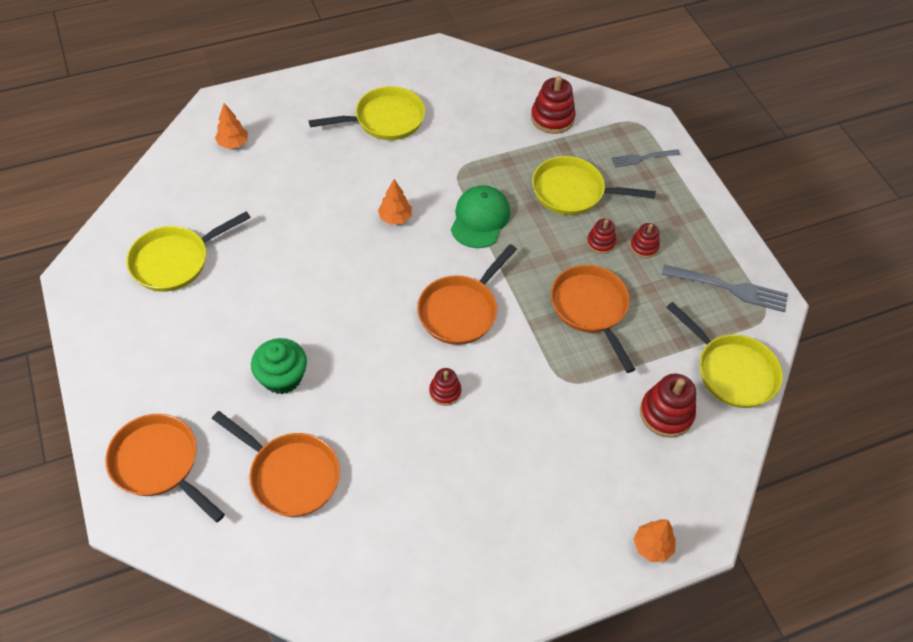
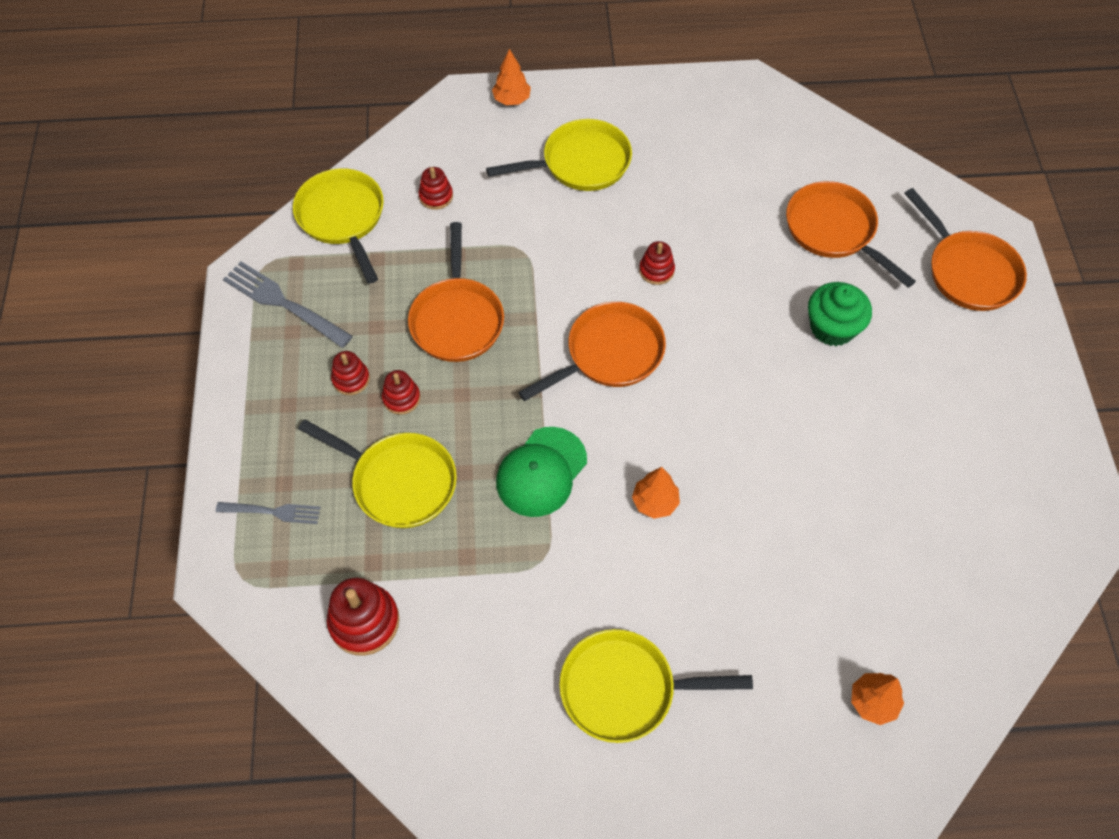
camera: 160 degrees left, 5 degrees up
yellow pan [126,211,251,292] -> yellow pan moved to [486,119,632,191]
red stacking toy [640,374,696,438] -> red stacking toy [419,167,453,210], size x0.60

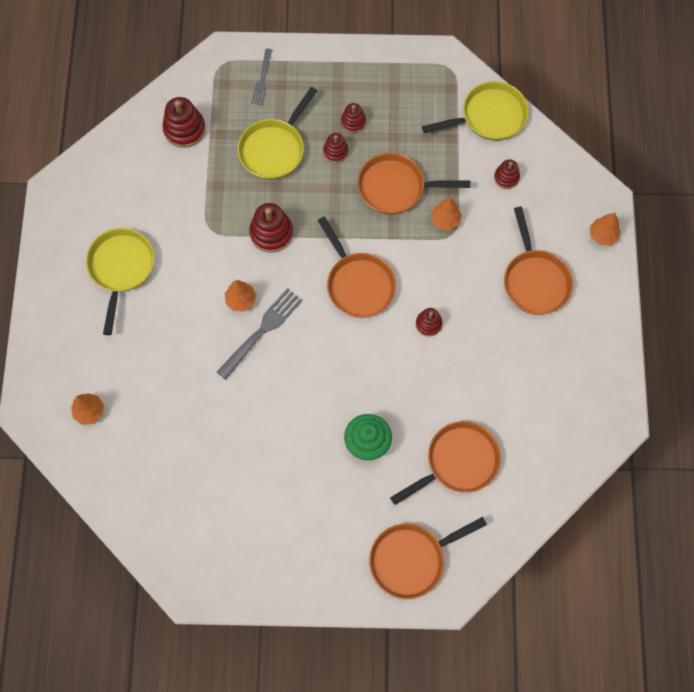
camera: 95 degrees right, 10 degrees up
grey fork [223,262,353,348] -> grey fork moved to [217,288,303,380]
yellow pan [486,119,632,191] -> orange pan [504,207,573,315]
green cap [496,427,587,517] -> red stacking toy [249,203,293,253]
none -> orange tree [431,197,462,231]

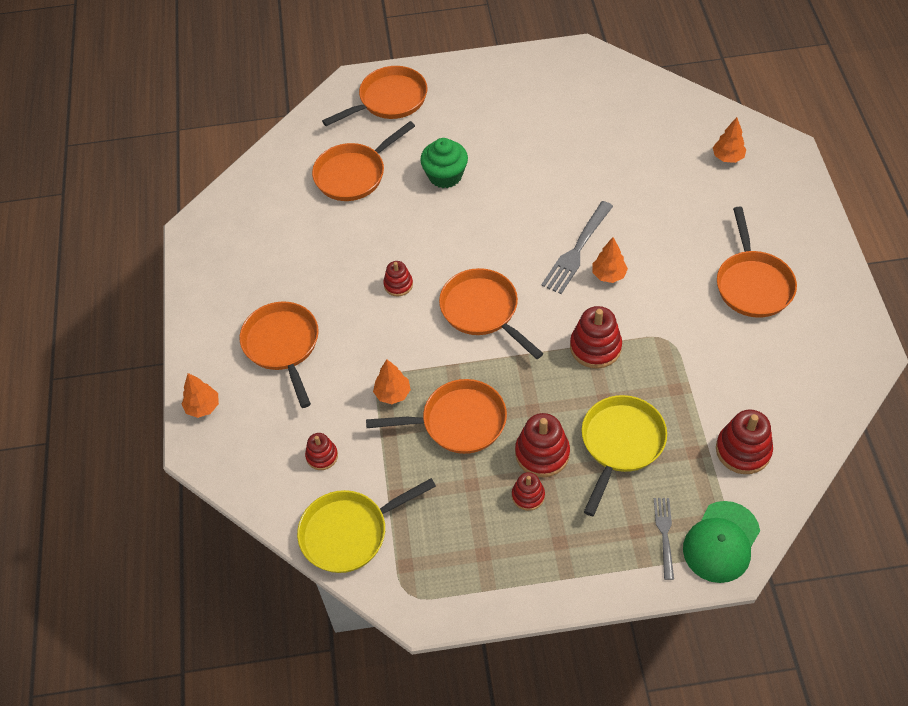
camera: 175 degrees right, 15 degrees down
yellow pan [86,228,155,335] -> orange pan [717,207,797,318]
red stacking toy [323,133,348,163] -> red stacking toy [515,413,570,477], size x1.68
none -> green cap [683,501,760,583]

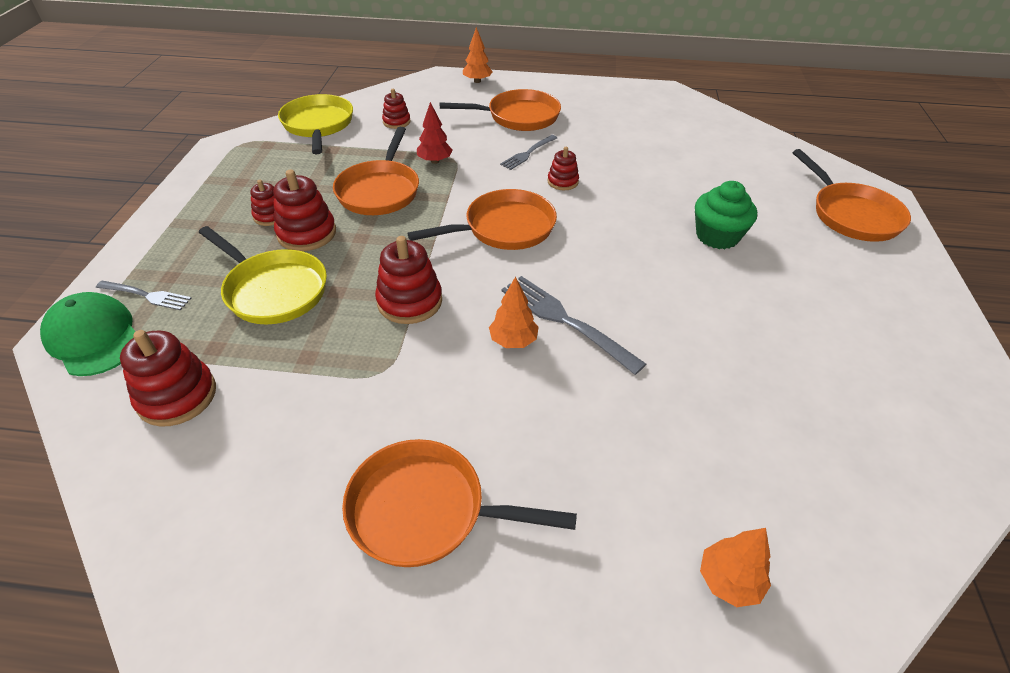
camera: 100 degrees right, 10 degrees down
orange pan [312,121,415,201] -> none
orange tree [373,359,411,404] -> red tree [417,102,453,164]
none -> grey fork [500,135,557,170]

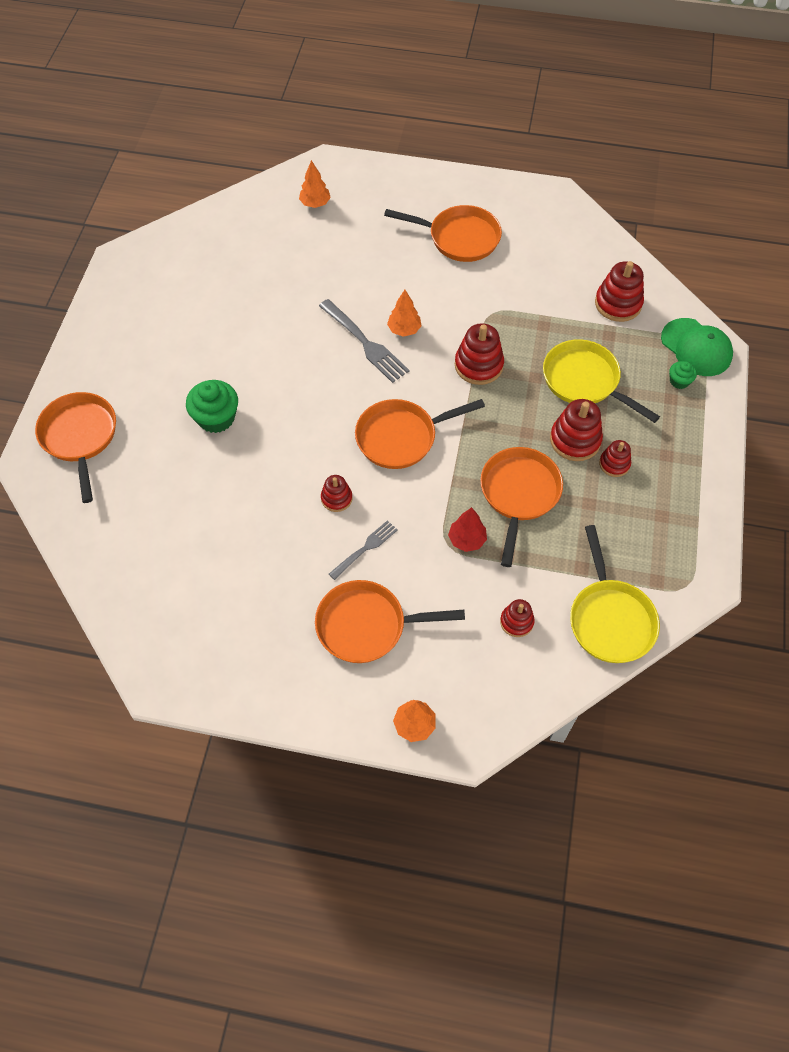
camera: 175 degrees left, 15 degrees up
grey fork [96,281,192,310] -> green cupcake [669,361,697,389]

